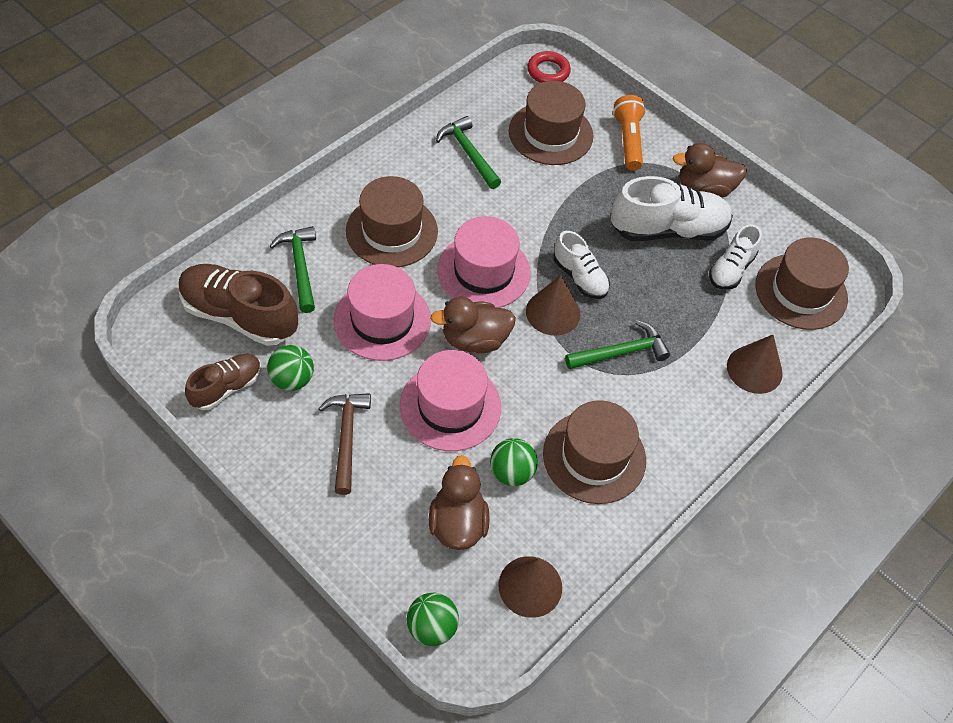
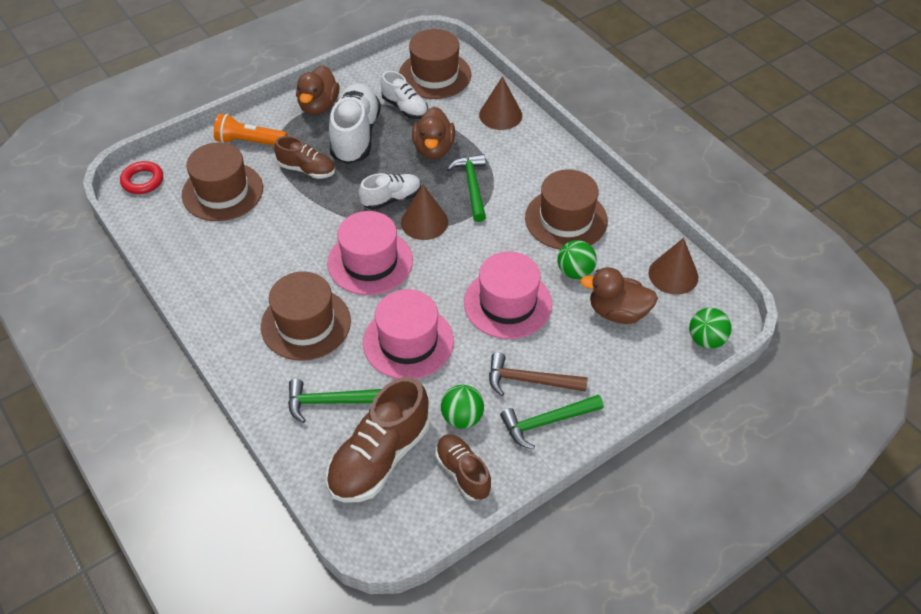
camera: 75 degrees left, 5 degrees down
brown duck [430,297,516,353] -> brown duck moved to [412,107,455,159]
green hammer [436,116,501,189] -> green hammer moved to [500,395,604,450]
none -> brown shoe [274,136,335,179]

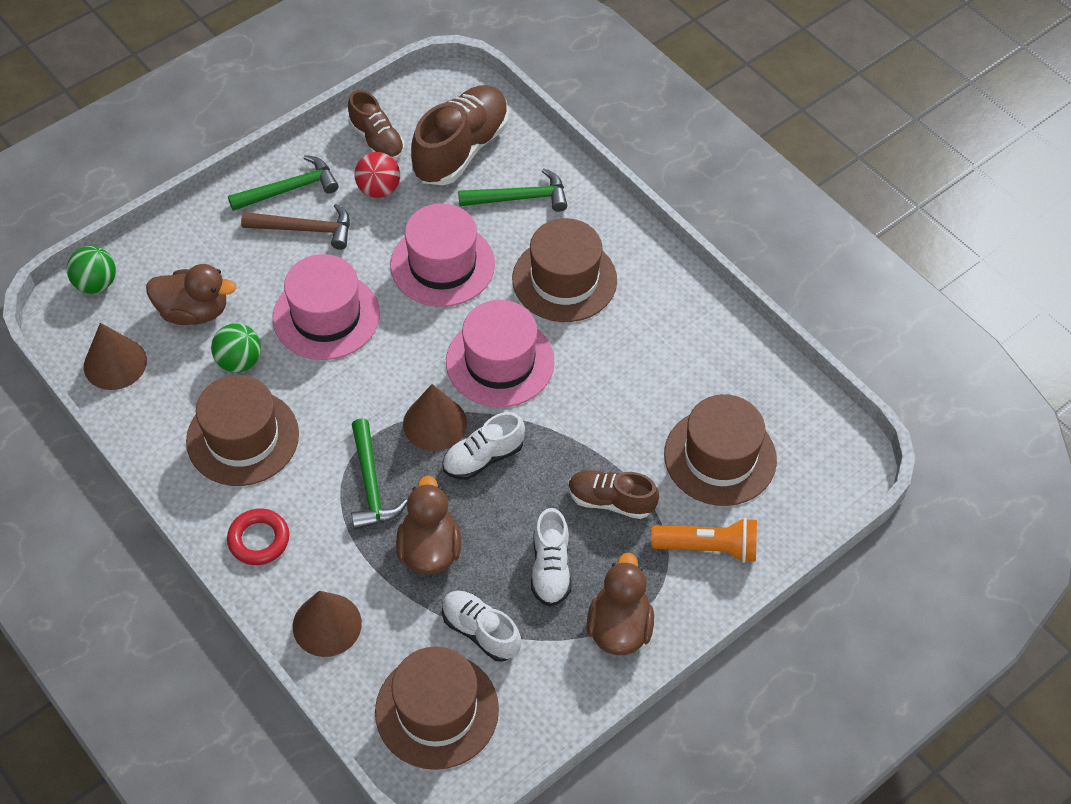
camera: 175 degrees right, 5 degrees up
red ring [120,161,163,194] -> red ring moved to [227,508,289,565]
white shoe [329,83,381,164] -> white shoe [531,508,572,606], size x0.59
green ball [441,385,484,429] -> red ball [354,152,400,198]

